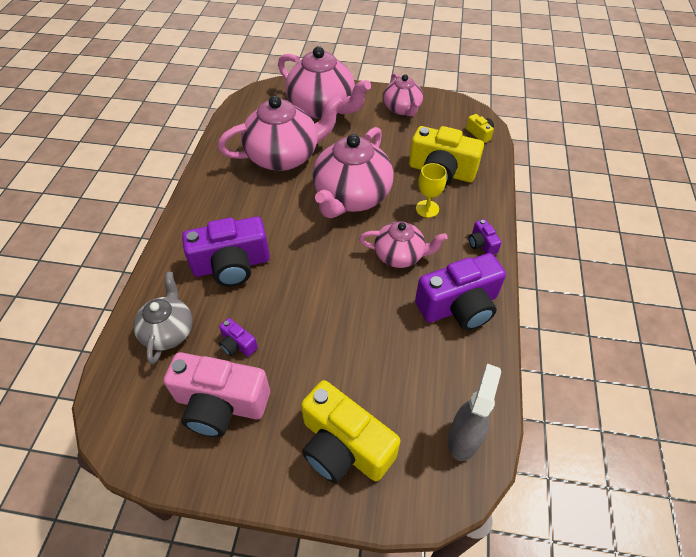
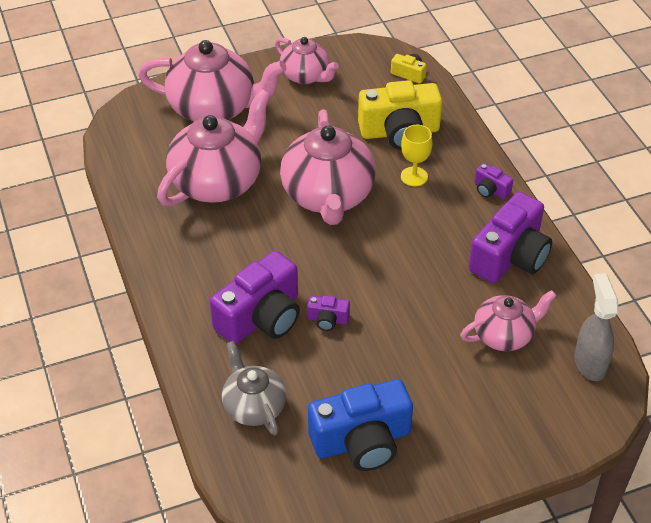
camera: 30 degrees left, 5 degrees down
pink camera [163,352,270,437] -> blue camera [308,379,413,471]
purple camera [219,318,258,356] -> purple camera moved to [307,295,350,331]
yellow camera [301,380,400,483] -> none
pink teapot [359,221,448,268] -> pink teapot moved to [460,290,556,351]

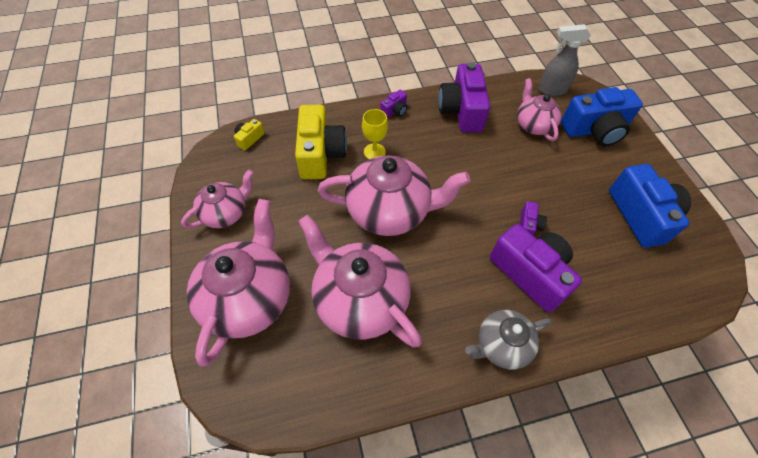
camera: 85 degrees left, 10 degrees up
grey teapot [222,341,286,435] -> grey teapot moved to [465,310,551,370]
purple camera [469,192,552,283] -> purple camera turned 135 degrees counterclockwise [438,62,490,132]
none -> blue camera [561,87,643,146]

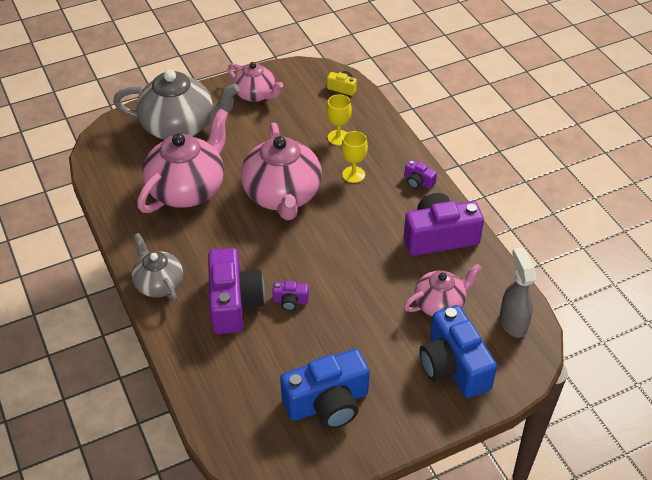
camera: 80 degrees right, 10 degrees down
pink teapot [187,199,290,366] -> grey teapot [113,69,240,140]
yellow camera [295,105,347,179] -> yellow goblet [326,94,352,145]
purple camera [490,224,582,312] -> purple camera turned 45 degrees counterclockwise [208,248,265,334]

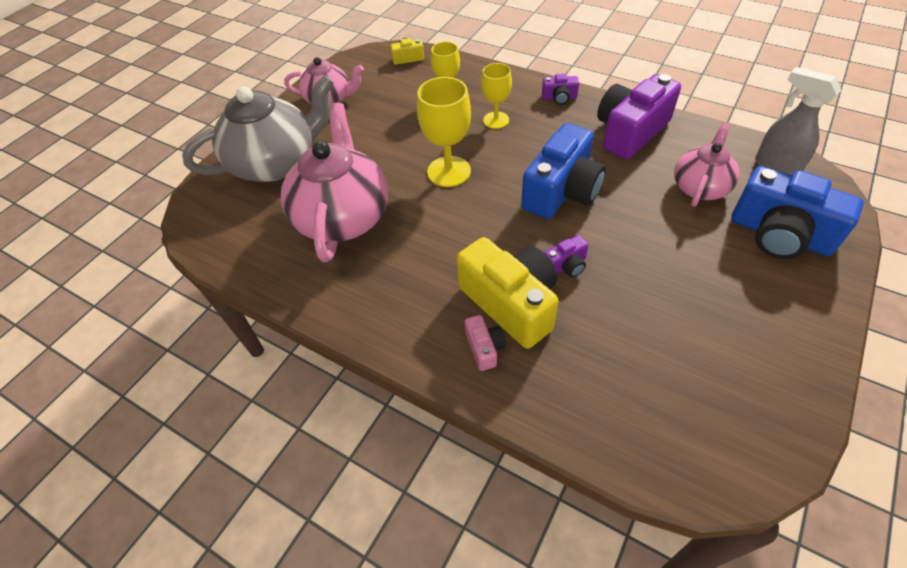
camera: 30 degrees left, 5 degrees up
grey teapot [132,233,183,302] -> none
purple camera [208,248,265,334] -> yellow camera [456,237,558,349]
pink teapot [241,123,322,220] -> yellow goblet [417,77,471,187]
blue camera [280,349,370,429] -> blue camera moved to [521,123,606,219]
none -> pink camera [465,315,506,371]

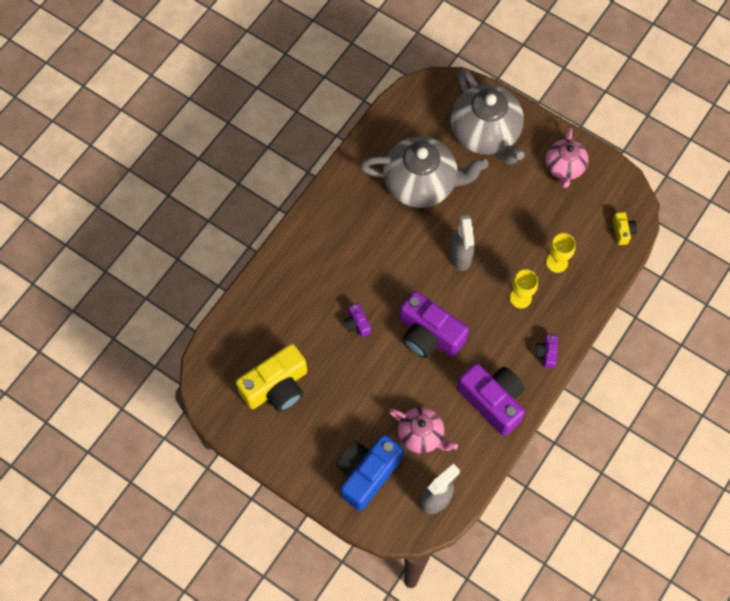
camera: 90 degrees right, 15 degrees up
pink teapot [281,103,388,262] -> grey teapot [360,136,488,208]
yellow goblet [417,77,471,187] -> grey spray bottle [450,215,474,271]
yellow camera [456,237,558,349] -> yellow camera moved to [236,344,307,412]
pink camera [465,315,506,371] -> none
blue camera [521,123,606,219] -> purple camera [400,291,469,358]

